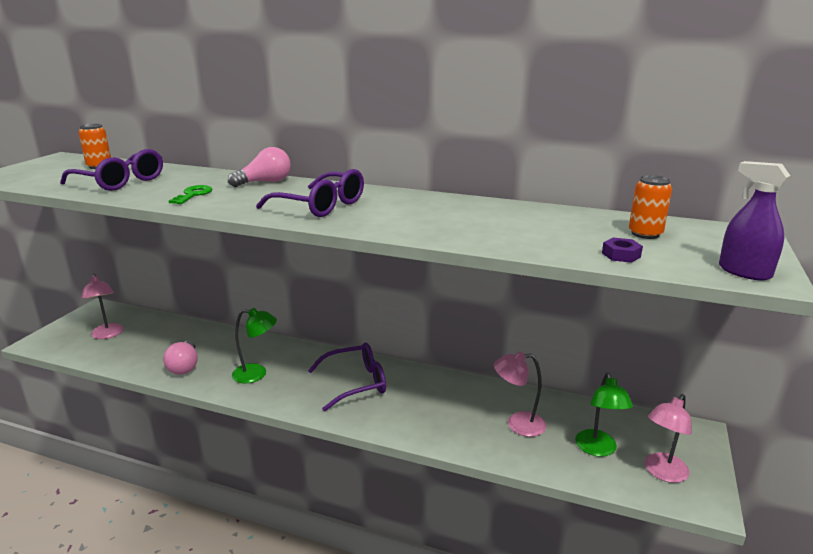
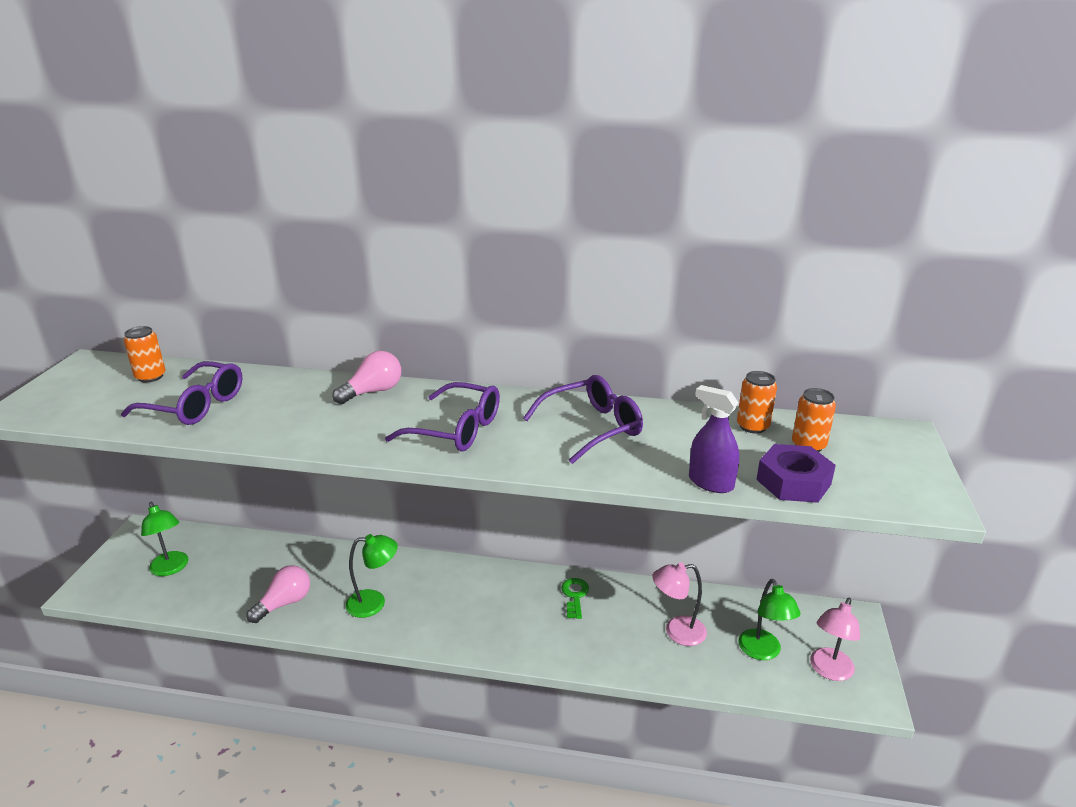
camera: 10 degrees left, 5 degrees up
pink lamp [81,274,124,339] -> green lamp [141,502,188,576]
pink light bulb [163,340,198,375] -> pink light bulb turned 120 degrees counterclockwise [247,565,310,623]
green key [169,185,212,204] -> green key moved to [561,578,589,619]
purple glasses [308,342,386,411] -> purple glasses moved to [523,375,643,464]
purple nut [602,237,643,263] -> purple nut [756,444,836,503], size x1.94
purple spray bottle [719,161,790,281] -> purple spray bottle moved to [689,385,739,493]
none -> orange can [737,371,777,434]

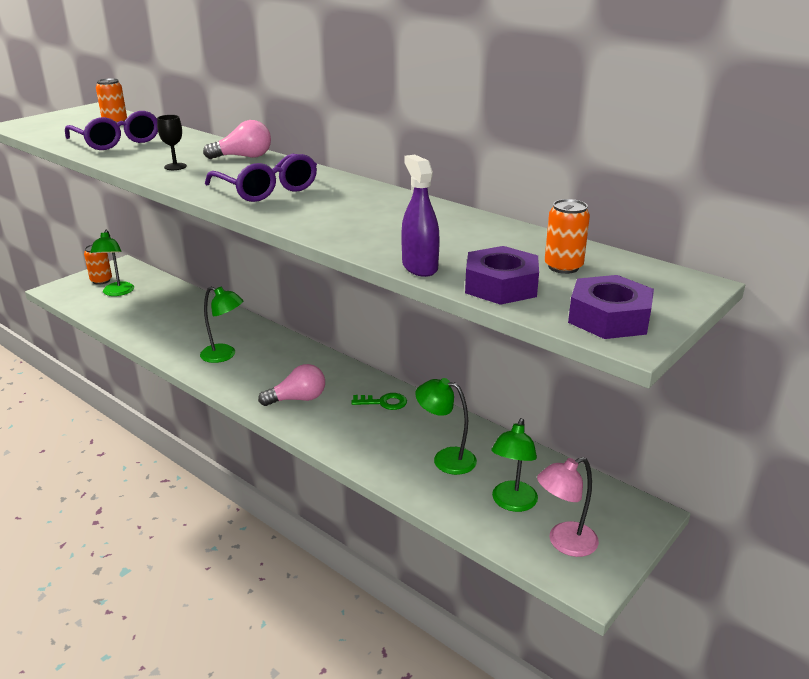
camera: 30 degrees right, 0 degrees up
pink light bulb [247,565,310,623] -> pink light bulb moved to [258,364,325,406]
purple glasses [523,375,643,464] -> none
green key [561,578,589,619] -> green key turned 60 degrees clockwise [351,393,407,410]
pink lamp [652,562,707,646] -> green lamp [415,378,477,475]
orange can [737,371,777,434] -> orange can moved to [84,244,112,285]
none -> black goblet [157,115,187,170]
none -> purple nut [568,275,654,339]

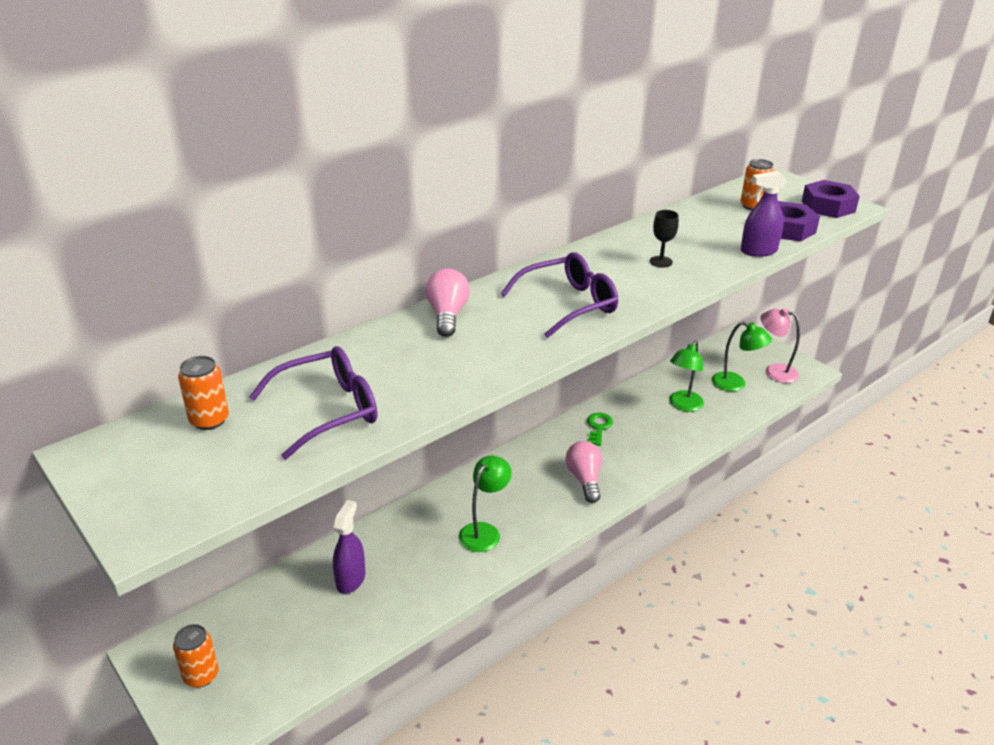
camera: 80 degrees left, 5 degrees up
green lamp [90,230,134,296] -> none
black goblet [157,115,187,170] -> black goblet moved to [650,210,679,267]
pink lamp [537,457,599,557] -> pink lamp turned 135 degrees clockwise [760,308,800,383]
none -> purple spray bottle [333,500,365,594]

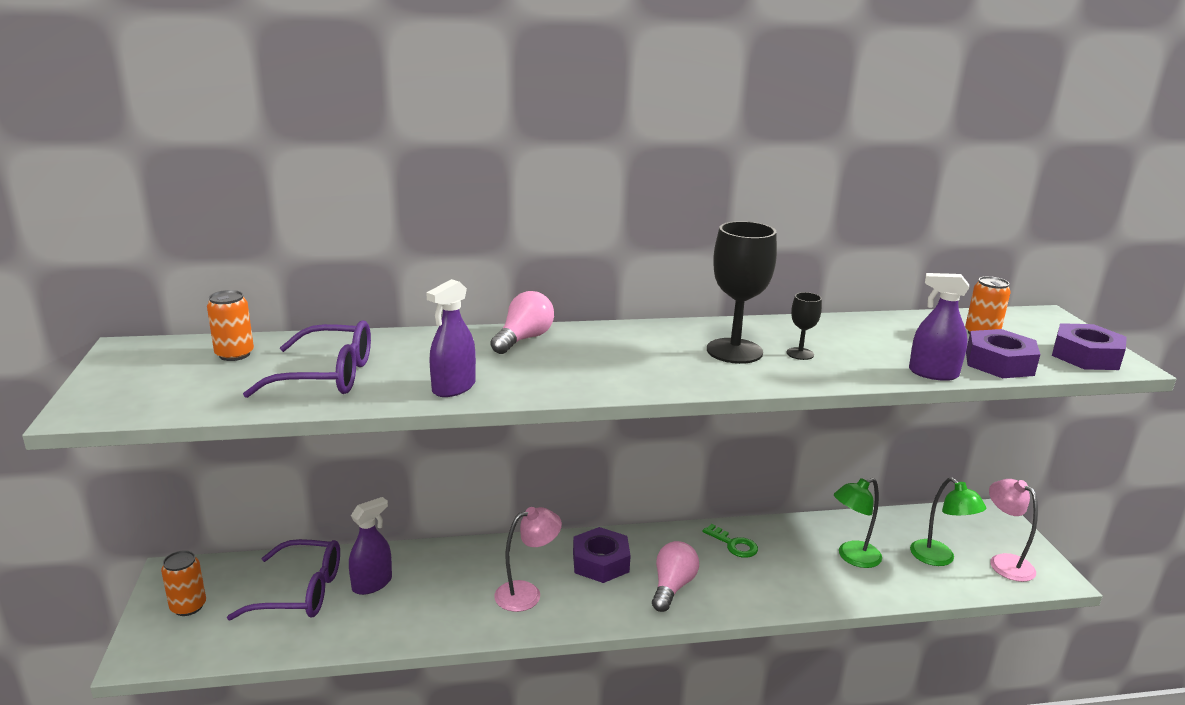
camera: 30 degrees right, 10 degrees down
green lamp [459,455,512,552] -> pink lamp [494,507,562,612]
purple glasses [501,252,618,338] -> purple glasses moved to [227,539,340,621]
green key [587,413,613,446] -> green key turned 90 degrees clockwise [702,524,758,558]
none -> purple spray bottle [426,279,476,397]
none -> purple nut [573,527,631,583]
none -> black goblet [707,221,777,364]

